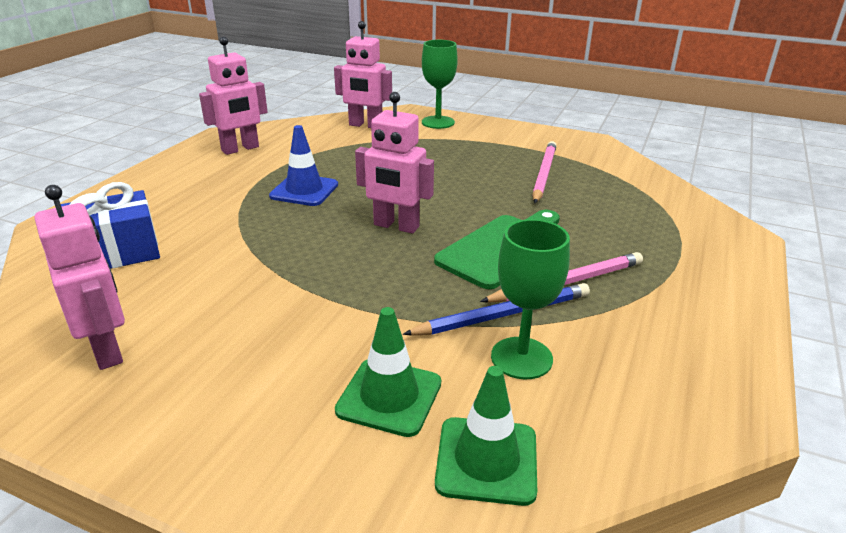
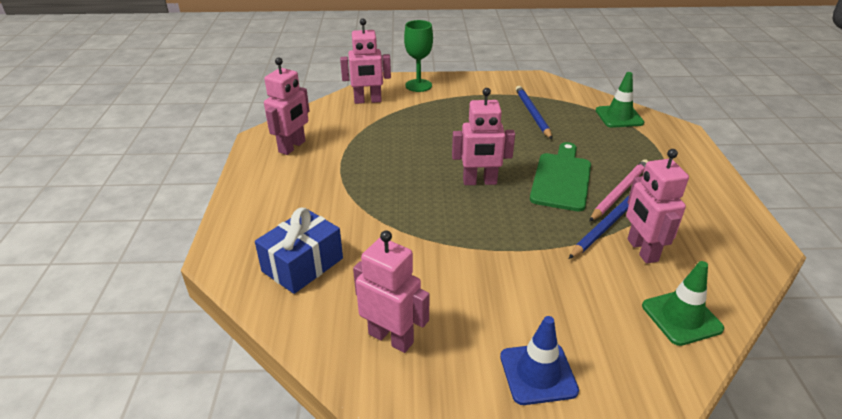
camera: 25 degrees left, 5 degrees up
blue traffic cone [269,125,338,206] -> blue traffic cone moved to [500,316,579,405]
green traffic cone [335,307,441,437] -> green traffic cone moved to [596,72,644,128]
green goblet [491,219,570,379] -> pink robot [626,149,689,264]
pink pencil [532,141,557,203] -> blue pencil [516,86,552,139]

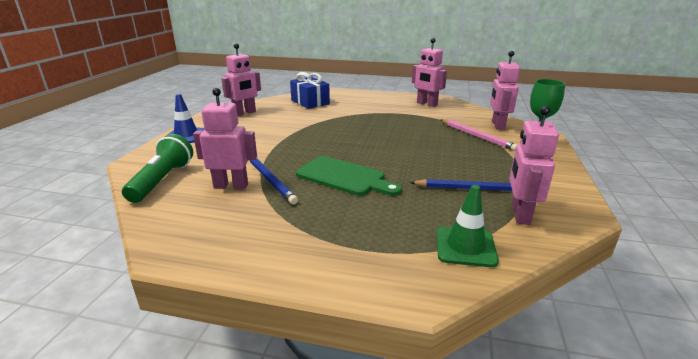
camera: 105 degrees right, 10 degrees down
pink robot [452,88,515,185] -> pink robot moved to [509,106,559,225]
pink pencil [589,159,649,222] -> pink pencil moved to [440,119,517,151]
green traffic cone [642,261,724,346] -> green flashlight [122,134,193,203]

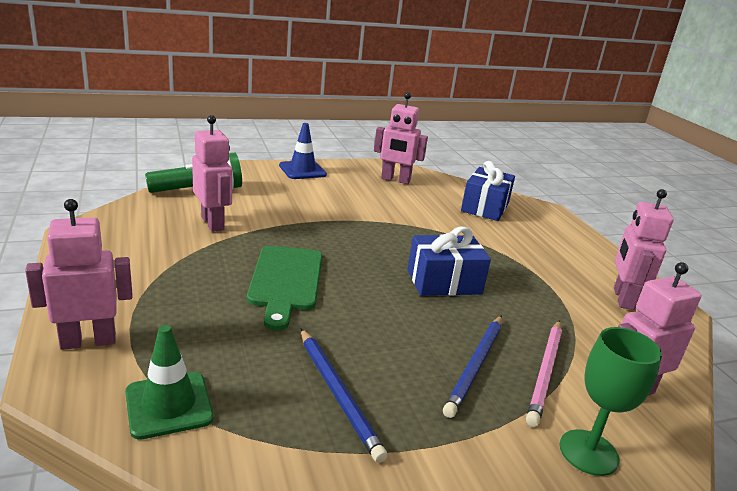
camera: 55 degrees right, 0 degrees up
blue pencil [249,158,298,204] -> blue pencil moved to [443,315,502,418]
pink robot [509,106,559,225] -> pink robot moved to [25,199,132,350]
none -> blue gift [407,226,491,296]

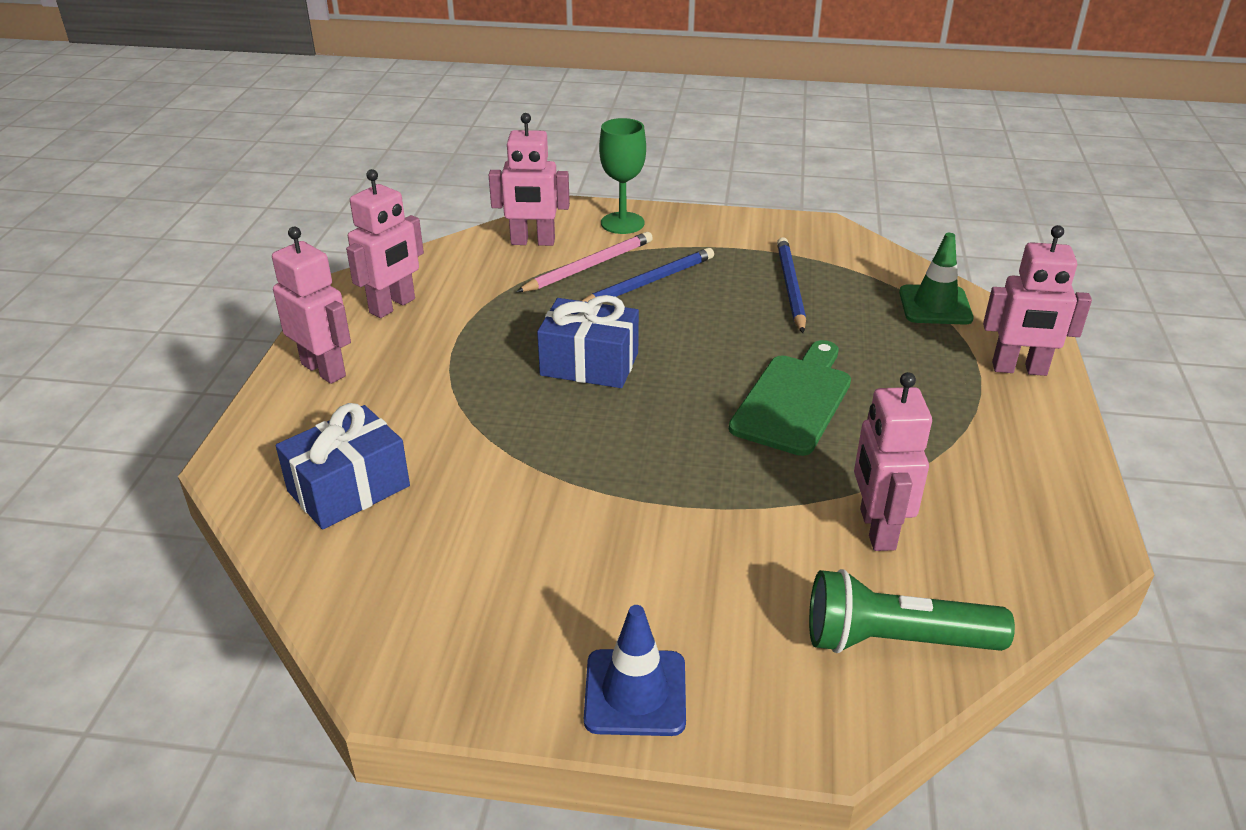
camera: 150 degrees left, 10 degrees up
pink robot [374,92,428,184] -> pink robot moved to [272,227,351,384]

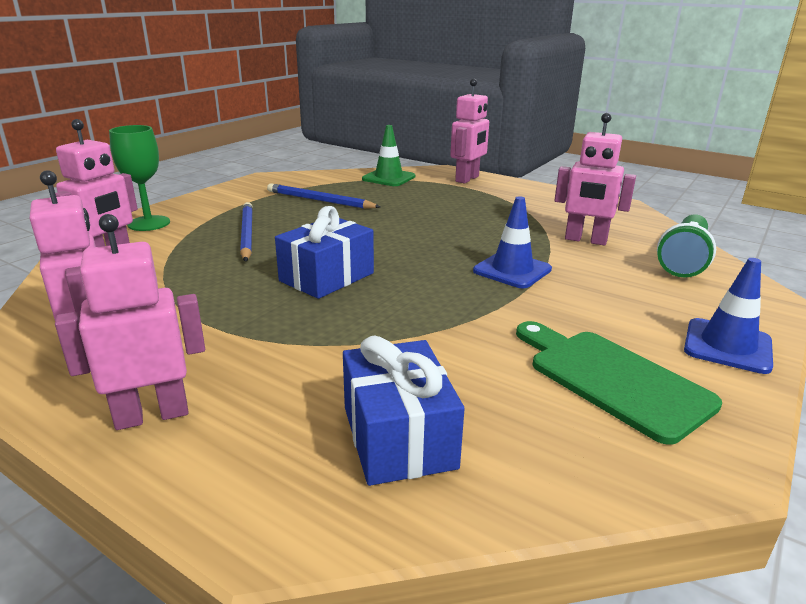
camera: 65 degrees left, 10 degrees down
pink pencil [516,232,653,292] -> none
green cutting board [729,340,851,456] -> green cutting board moved to [516,321,722,445]
none -> blue traffic cone [473,196,552,288]

